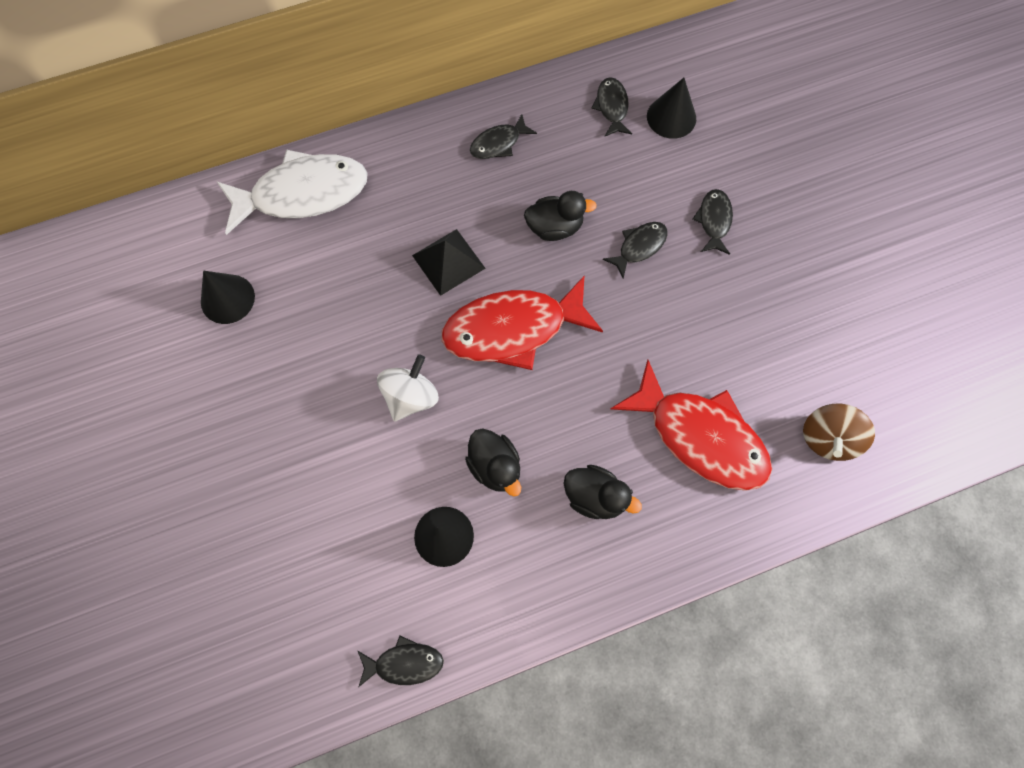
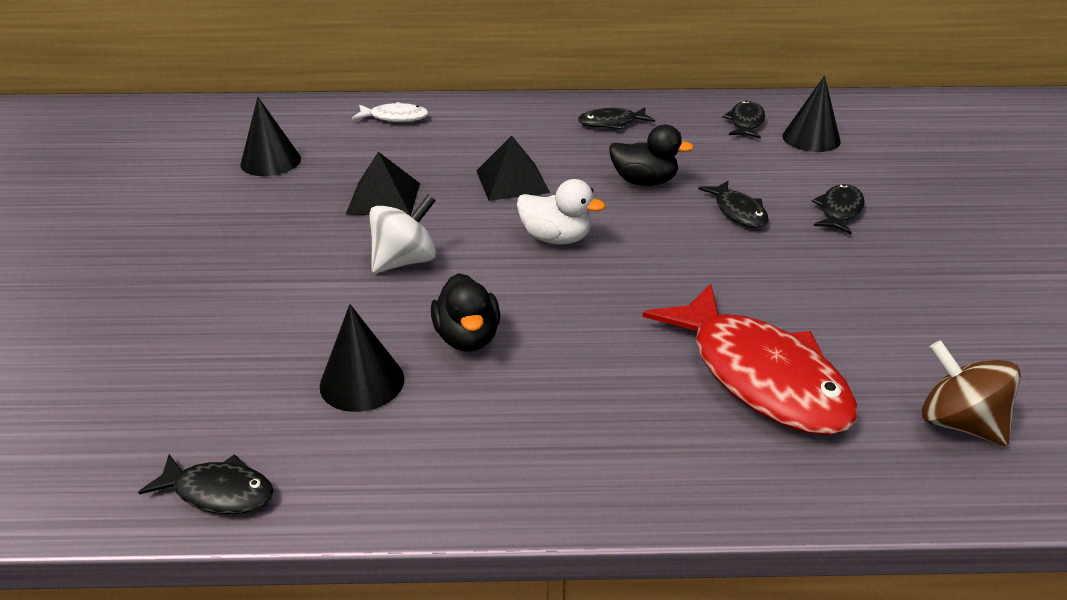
camera: 20 degrees right, 35 degrees down
white fish [217,149,368,235] -> white fish [352,102,429,122], size x0.48
red fish [442,275,603,370] -> white duck [517,179,606,244]
black duck [564,465,642,519] -> none
black fish [603,222,668,278] -> black fish turned 90 degrees clockwise [698,181,769,228]
brown spinning top [803,404,875,461] -> brown spinning top turned 90 degrees clockwise [922,340,1021,446]
none -> black pyramid [346,152,420,216]

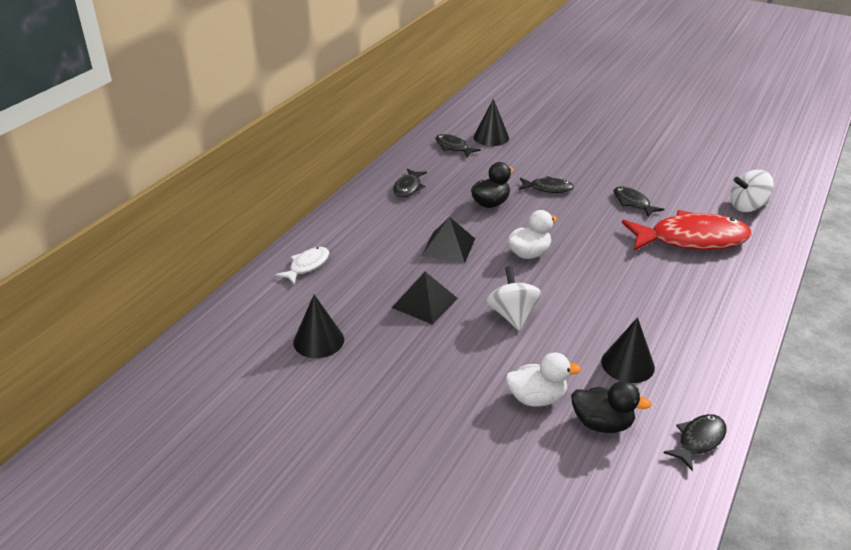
camera: 60 degrees left, 0 degrees up
black duck [431,273,500,351] -> black duck moved to [571,381,651,433]
black fish [811,184,865,234] -> black fish moved to [614,186,664,217]
brown spinning top [922,340,1021,446] -> white spinning top [730,170,774,212]
none -> white duck [506,352,581,407]

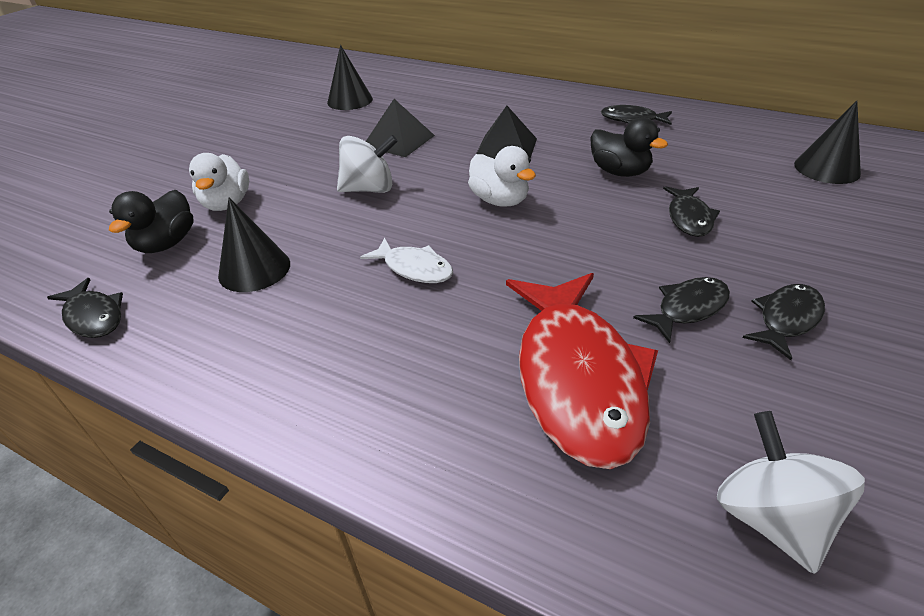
camera: 90 degrees right, 5 degrees up
white fish [275,247,329,284] -> white fish moved to [360,237,453,283]
black fish [435,134,481,157] -> black fish moved to [742,284,825,360]

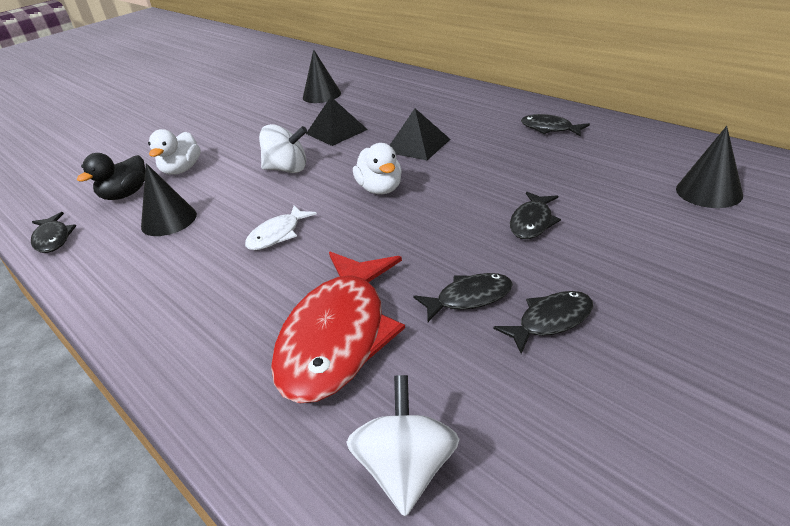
camera: 20 degrees right, 5 degrees down
white fish [360,237,453,283] -> white fish turned 75 degrees clockwise [245,205,317,250]
black duck [590,117,668,177] -> none

